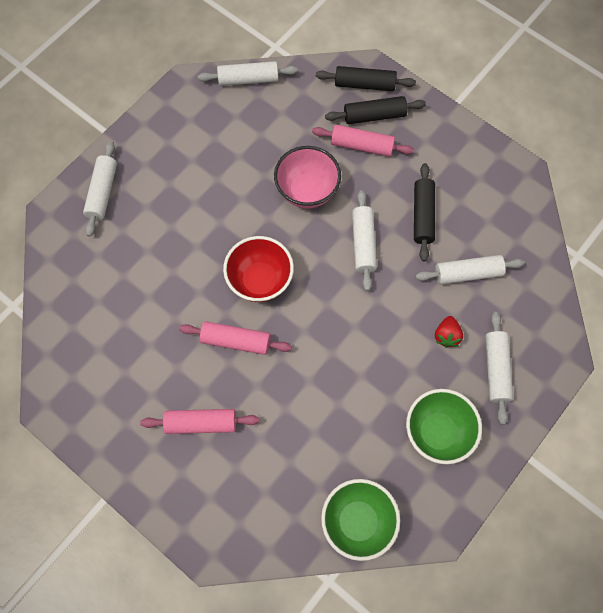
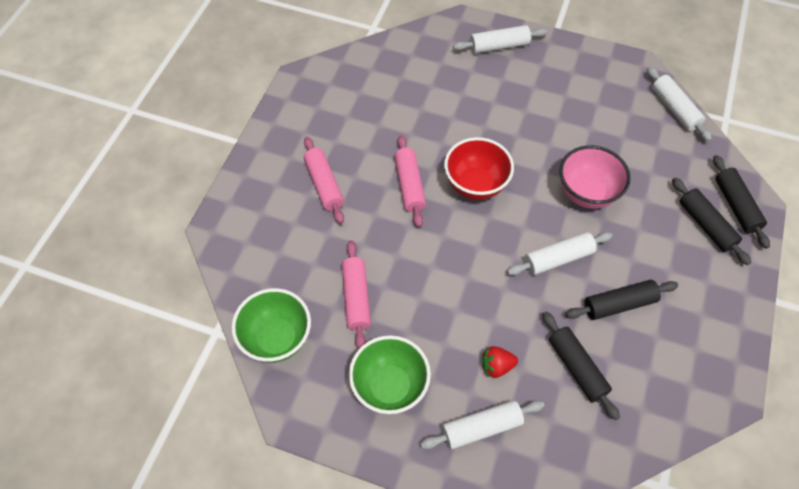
camera: 70 degrees right, 10 degrees down
pink rolling pin [312,125,414,157] -> pink rolling pin moved to [342,240,371,349]
white rolling pin [416,255,525,285] -> black rolling pin [542,312,620,420]

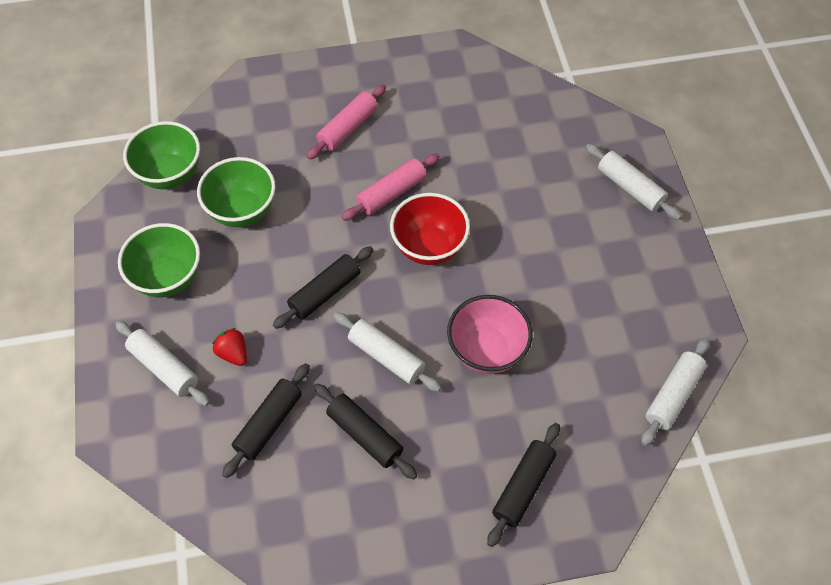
camera: 60 degrees right, 0 degrees up
pink rolling pin [342,240,371,349] -> green bowl [197,157,276,227]
black rolling pin [713,155,770,249] -> black rolling pin moved to [273,246,373,329]

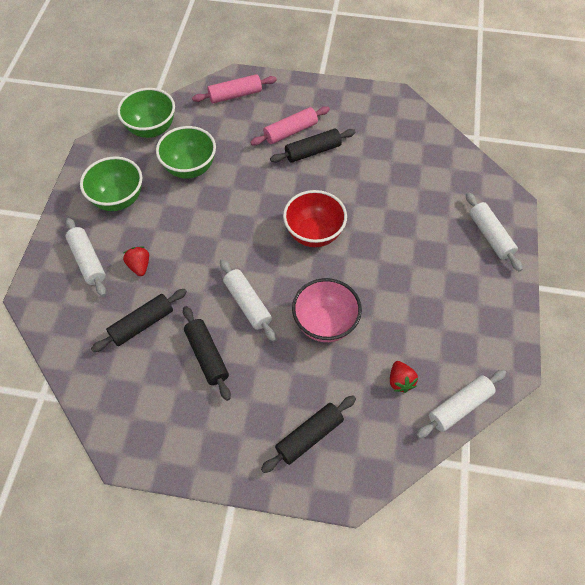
camera: 20 degrees right, 0 degrees up
black rolling pin [273,246,373,329] -> black rolling pin moved to [270,129,355,163]
pink rolling pin [342,154,440,221] -> pink rolling pin moved to [192,74,277,103]
none -> red strawberry [390,361,418,393]

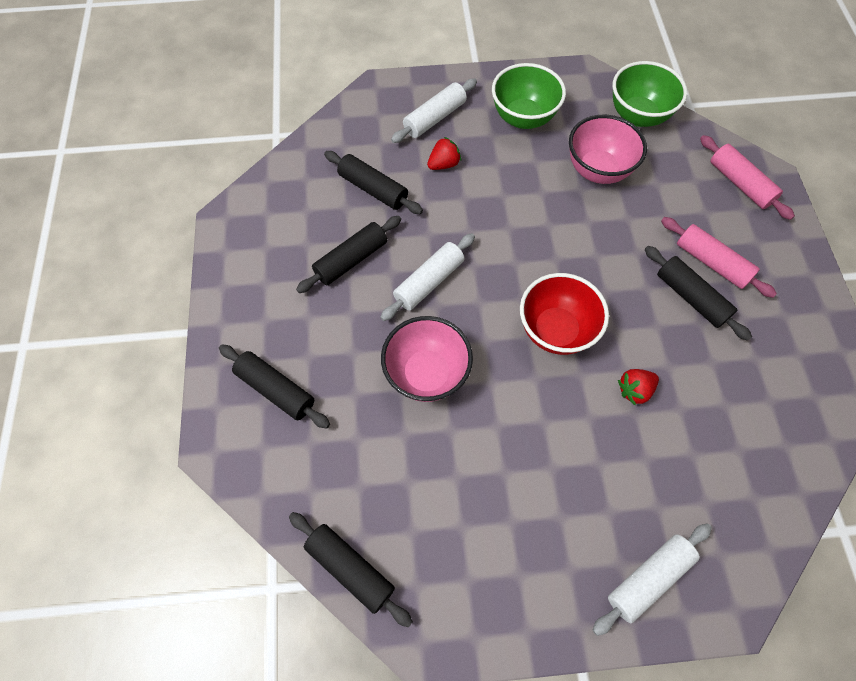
camera: 75 degrees right, 5 degrees up
green bowl [156,126,216,179] -> pink bowl [569,115,647,184]
red strawberry [390,361,418,393] -> red strawberry moved to [618,369,659,405]
white rolling pin [416,370,506,438] -> black rolling pin [289,512,413,628]

